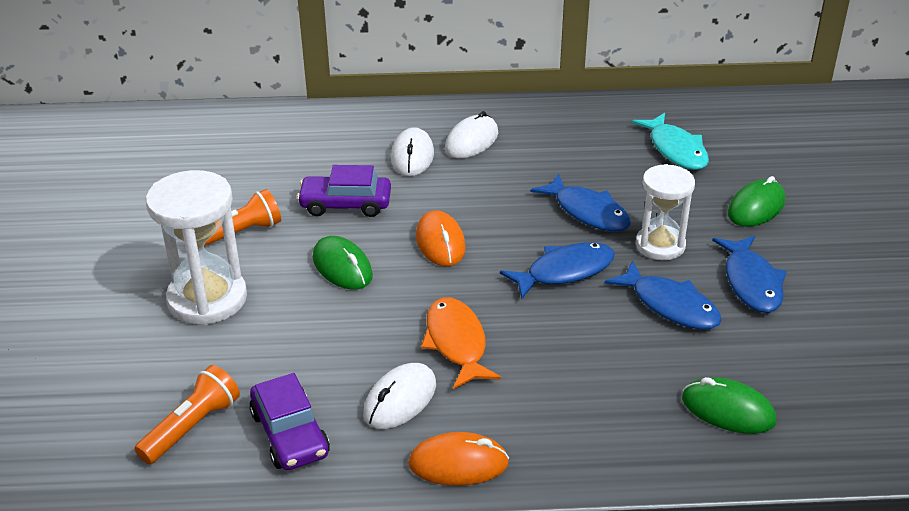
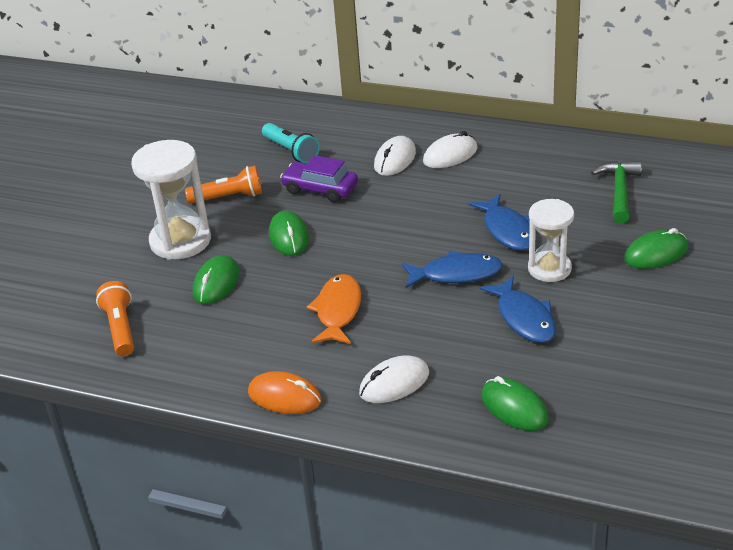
camera: 25 degrees right, 0 degrees up
orange flashlight [134,365,240,464] -> orange flashlight turned 75 degrees counterclockwise [96,281,134,356]
purple car [249,373,330,470] -> none
white mouse [363,363,436,429] -> white mouse moved to [359,355,429,403]
orange mouse [416,210,466,266] -> none
turquoise fish [632,113,709,170] -> green hammer [591,161,642,224]
blue fish [712,235,787,313] -> none
none -> green mouse [193,255,239,304]
none -> turquoise flashlight [262,123,320,163]

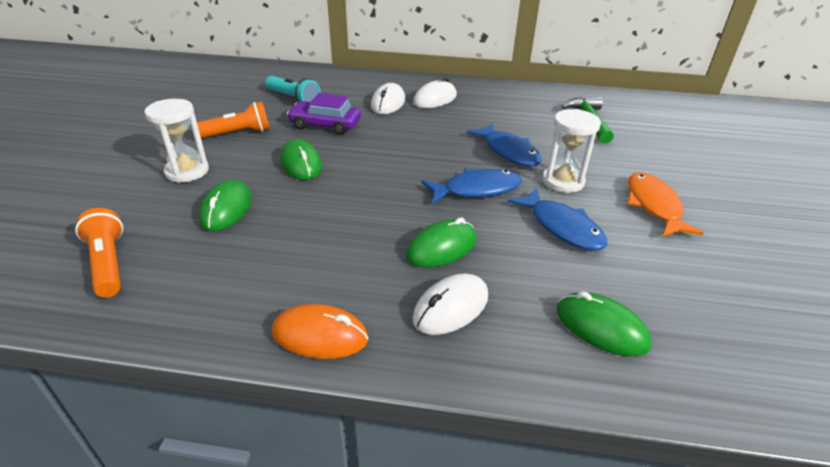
camera: 15 degrees left, 0 degrees up
white hourglass [131,140,211,260] -> white hourglass [144,99,209,183], size x0.66
orange fish [307,274,361,344] -> orange fish moved to [627,172,704,237]
green mouse [624,228,688,269] -> green mouse moved to [406,217,477,267]

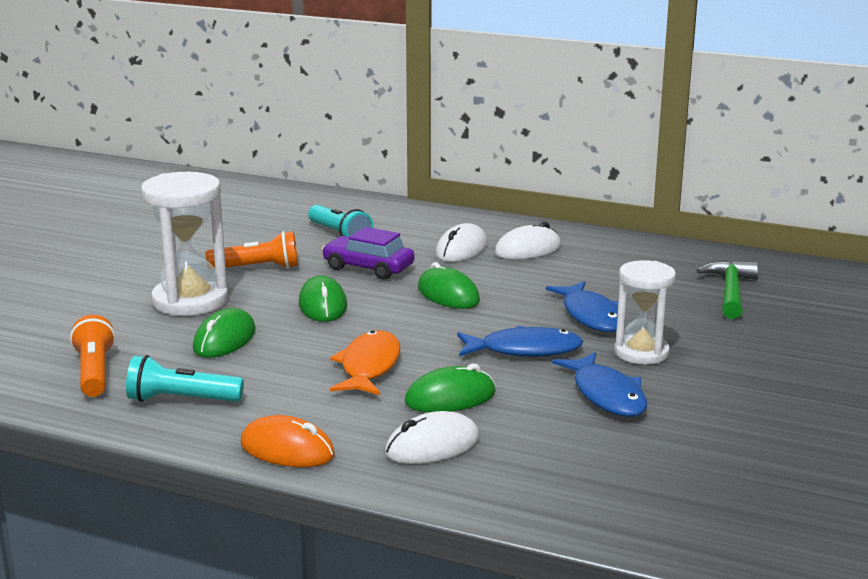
camera: 15 degrees right, 15 degrees down
white hourglass [144,99,209,183] -> white hourglass [141,172,228,316], size x1.51
green mouse [556,291,651,356] -> green mouse moved to [418,262,480,309]
orange fish [627,172,704,237] -> orange fish moved to [330,330,400,395]
none -> turquoise flashlight [126,355,244,402]

